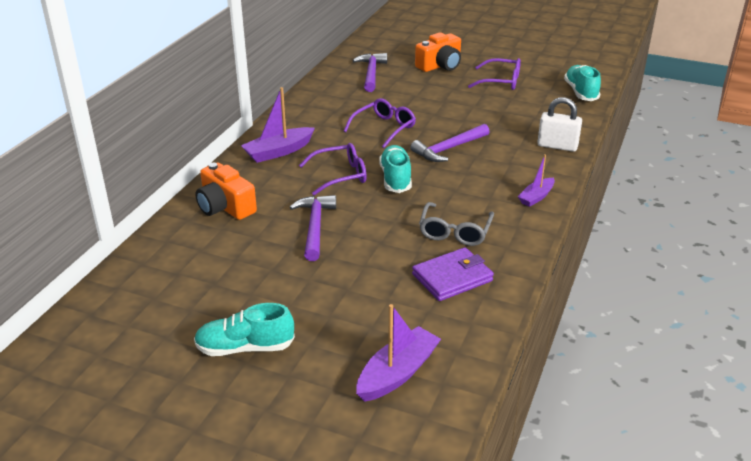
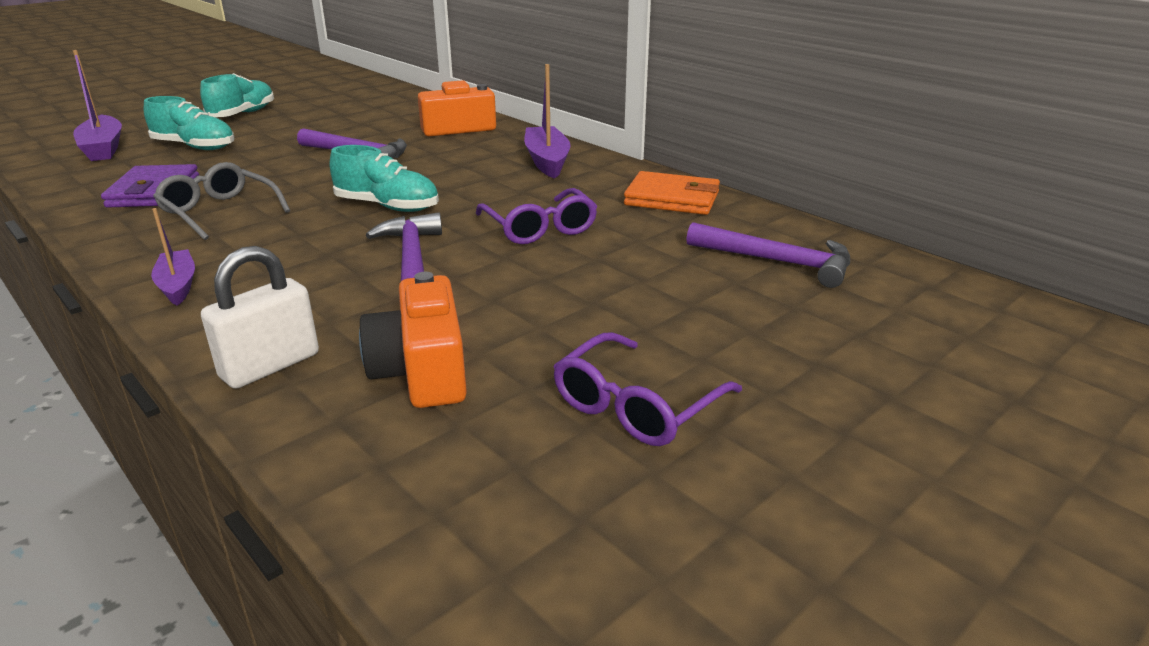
camera: 115 degrees right, 5 degrees down
purple glasses [299,143,367,195] -> none
orange camera [415,32,461,72] -> orange camera moved to [359,272,467,408]
turquoise shoe [564,65,601,101] -> turquoise shoe moved to [144,96,234,150]
none -> orange wallet [624,171,720,215]

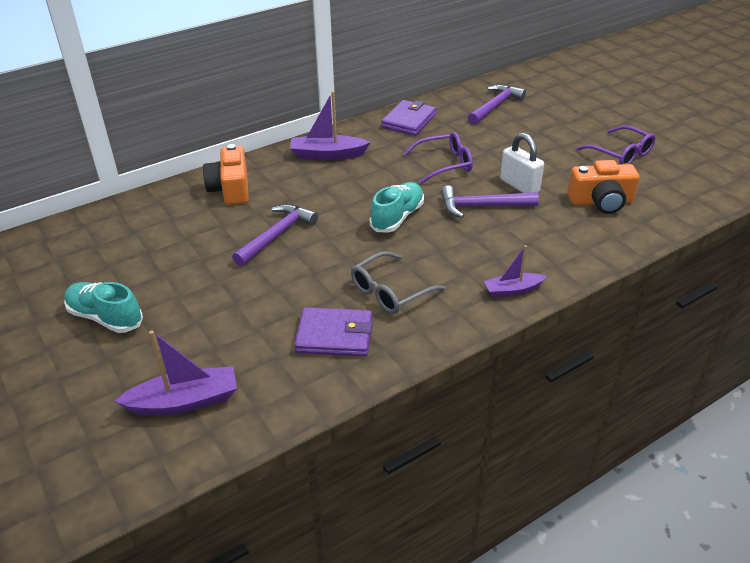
camera: 80 degrees left, 10 degrees up
turquoise shoe [144,96,234,150] -> none
white padlock [201,246,319,389] -> white padlock moved to [500,133,544,193]
orange wallet [624,171,720,215] -> purple wallet [381,100,436,136]

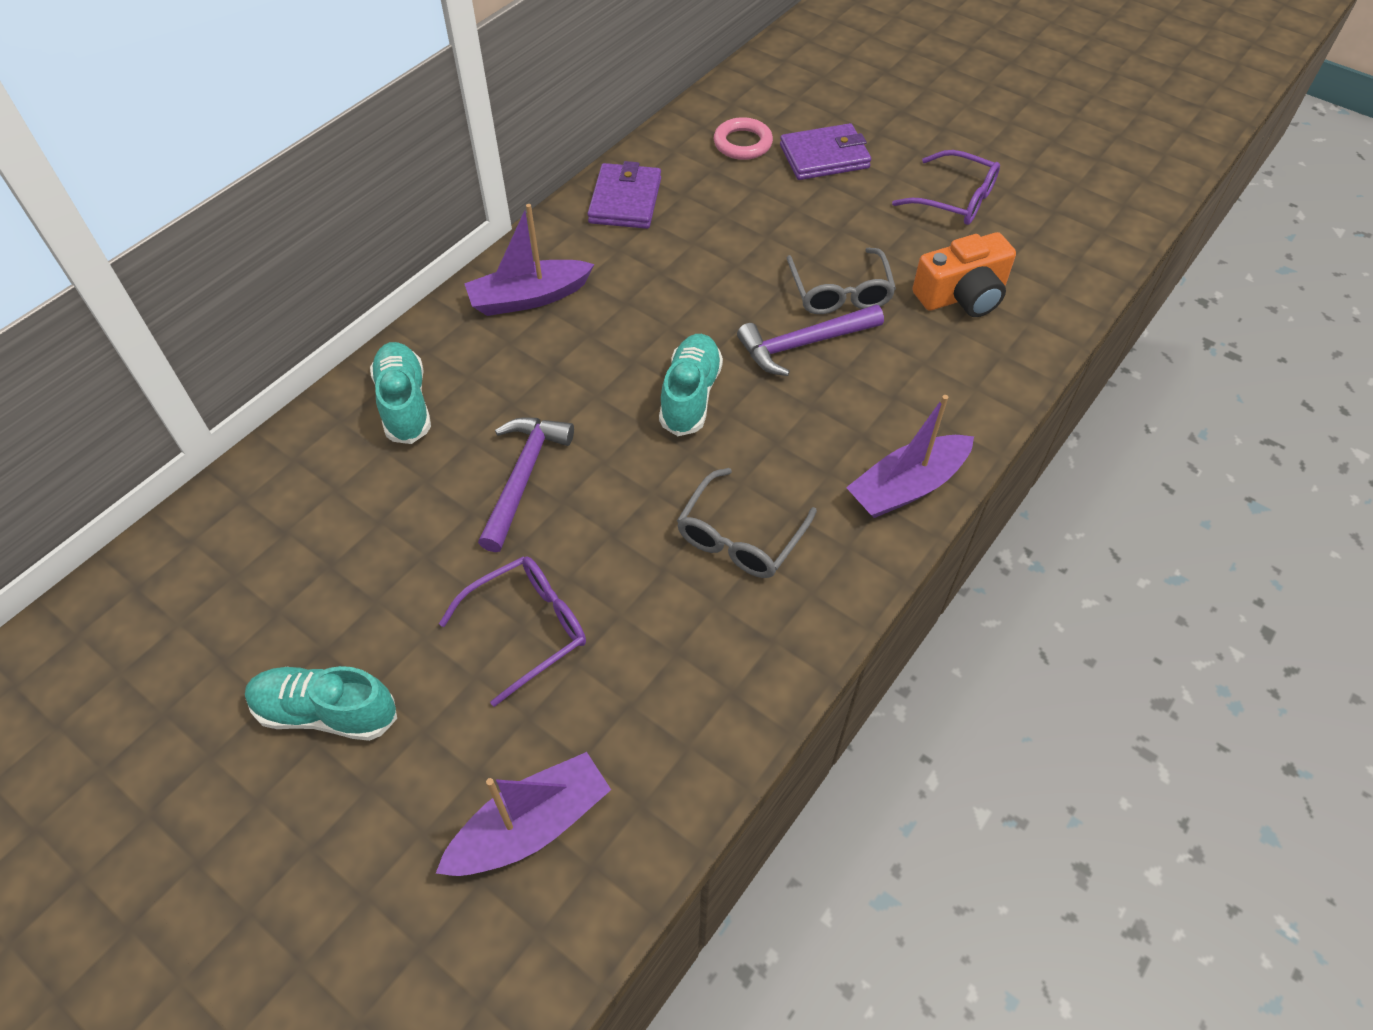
camera: 20 degrees left, 15 degrees up
orange camera [203,144,249,205] -> turquoise shoe [370,342,431,444]
purple wallet [294,307,373,356] -> purple wallet moved to [780,123,871,180]
purple glasses [403,132,473,184] -> purple glasses moved to [439,556,586,707]
purple hammer [468,85,526,125] -> pink ring [714,117,773,160]
purple boat [484,245,547,297] -> purple boat [846,395,974,518], size x1.58
white padlock [500,133,544,193] -> grey glasses [787,248,896,314]

